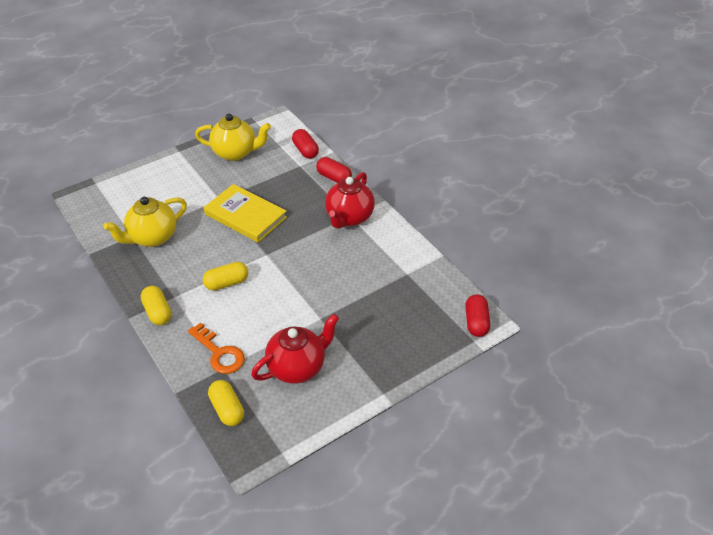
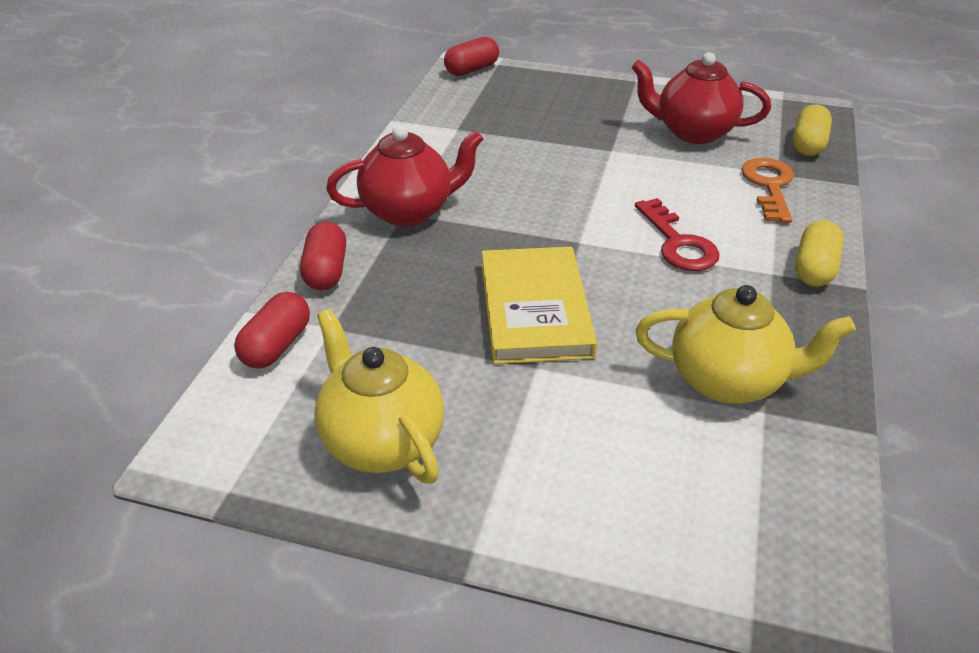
camera: 130 degrees left, 5 degrees down
yellow capsule [203,262,248,291] -> red key [635,198,720,271]

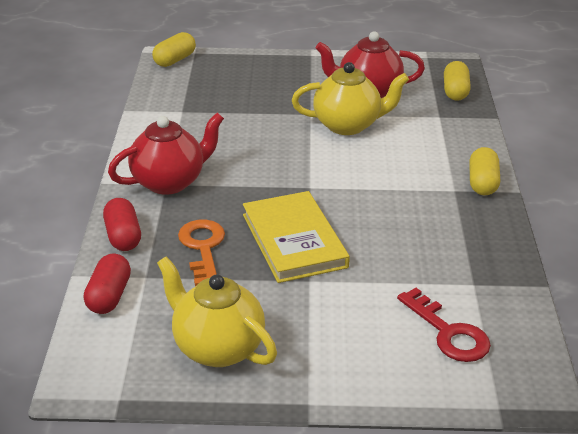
camera: 15 degrees left, 5 degrees down
red capsule [444,37,499,76] -> yellow capsule [152,32,196,67]
red key [635,198,720,271] -> red key moved to [397,288,491,362]
yellow teapot [635,285,856,404] -> yellow teapot moved to [292,62,409,135]
orange key [741,158,794,223] -> orange key moved to [178,219,225,286]

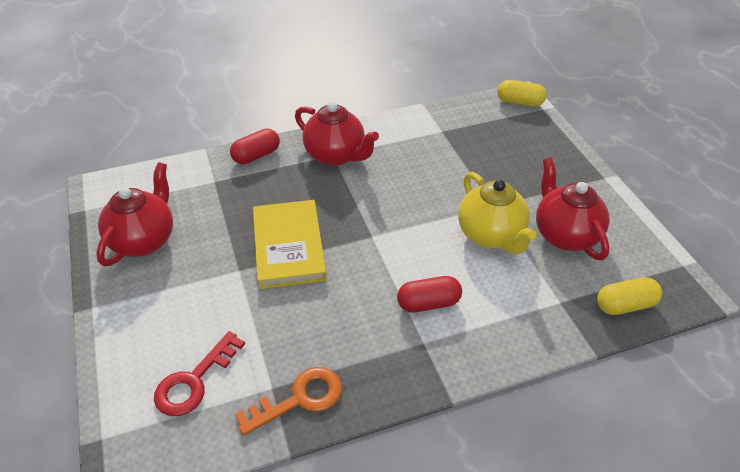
camera: 70 degrees right, 10 degrees up
red capsule [84,254,131,314] -> red capsule moved to [397,276,462,313]
yellow teapot [157,256,277,367] -> red teapot [96,162,173,266]
orange key [178,219,225,286] -> orange key moved to [235,367,342,436]
yellow book [243,191,350,283] -> yellow book turned 60 degrees counterclockwise [253,200,327,289]
yellow capsule [469,147,500,195] -> none

